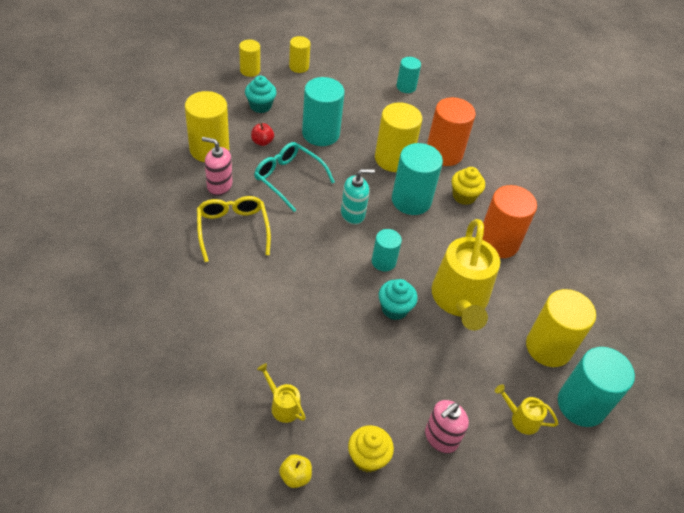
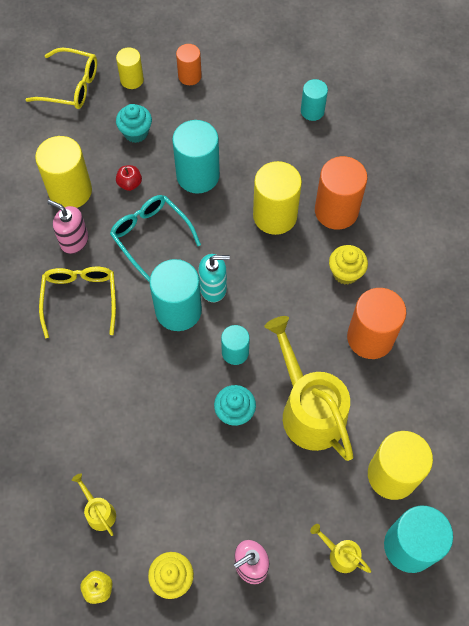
camera: 15 degrees right, 15 degrees up
yellow cylinder [289,36,310,73] -> orange cylinder [176,44,202,85]
turquoise cylinder [392,143,443,215] -> turquoise cylinder moved to [149,259,202,331]
yellow watering can [432,219,500,330] -> yellow watering can turned 135 degrees clockwise [265,316,353,461]
none -> yellow glasses [25,47,97,109]

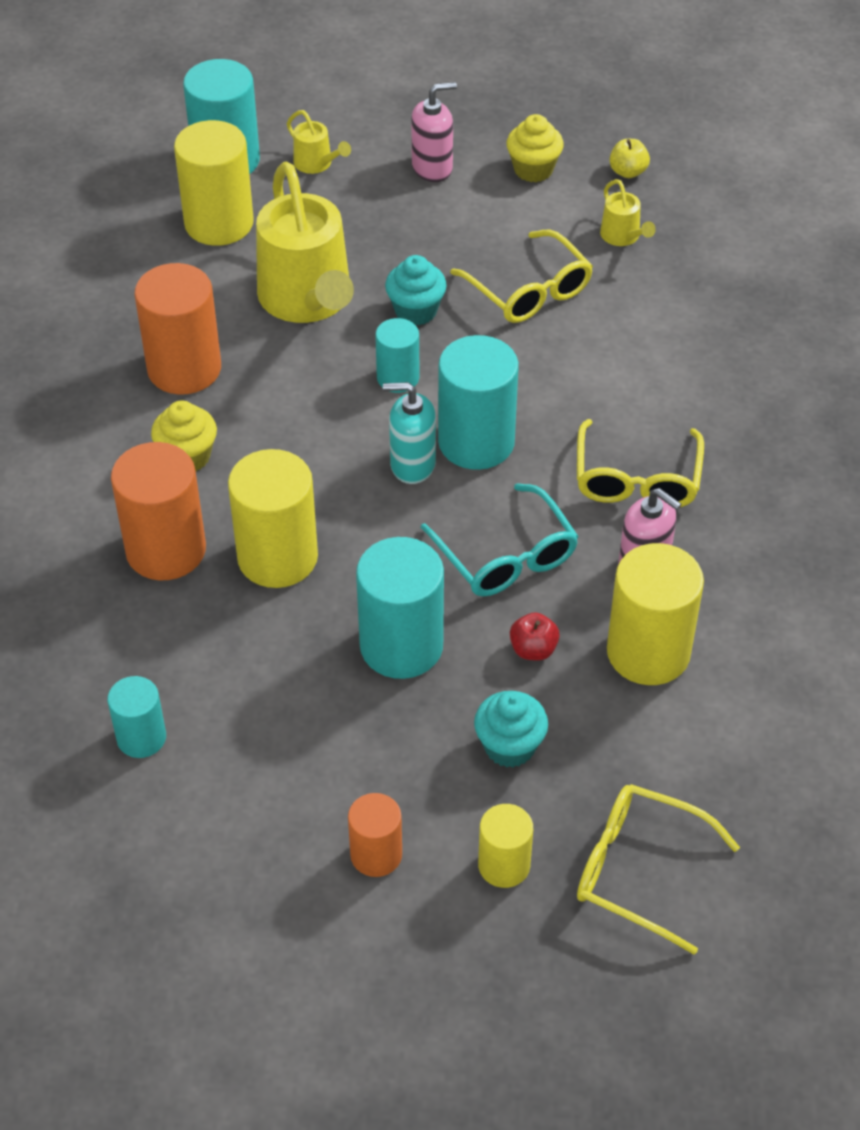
camera: 170 degrees left, 15 degrees down
none -> yellow glasses [450,230,593,323]

